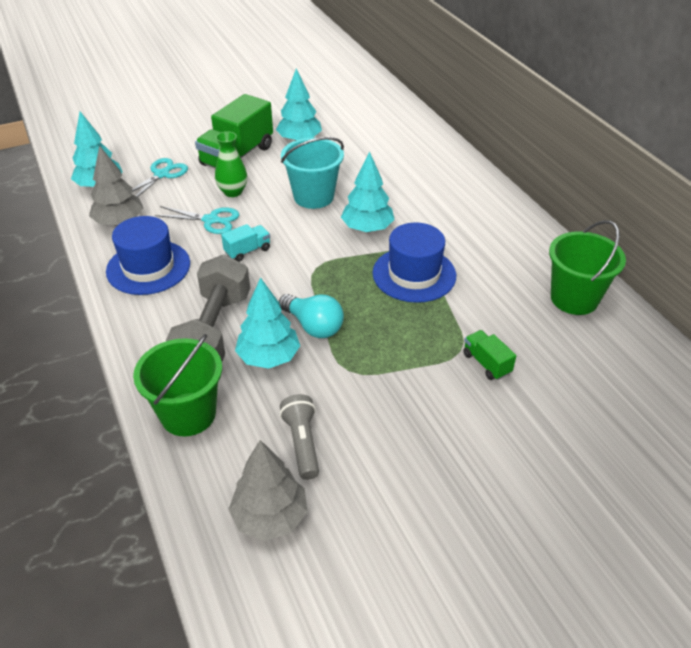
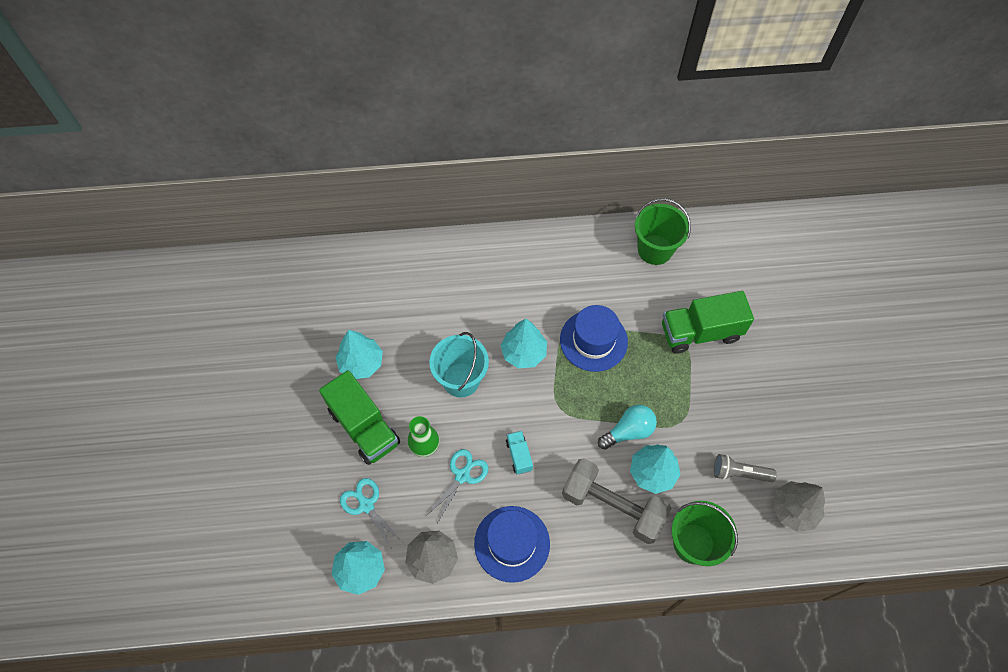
camera: 70 degrees left, 20 degrees up
green truck [463,330,516,380] -> green truck [662,291,754,354], size x2.11

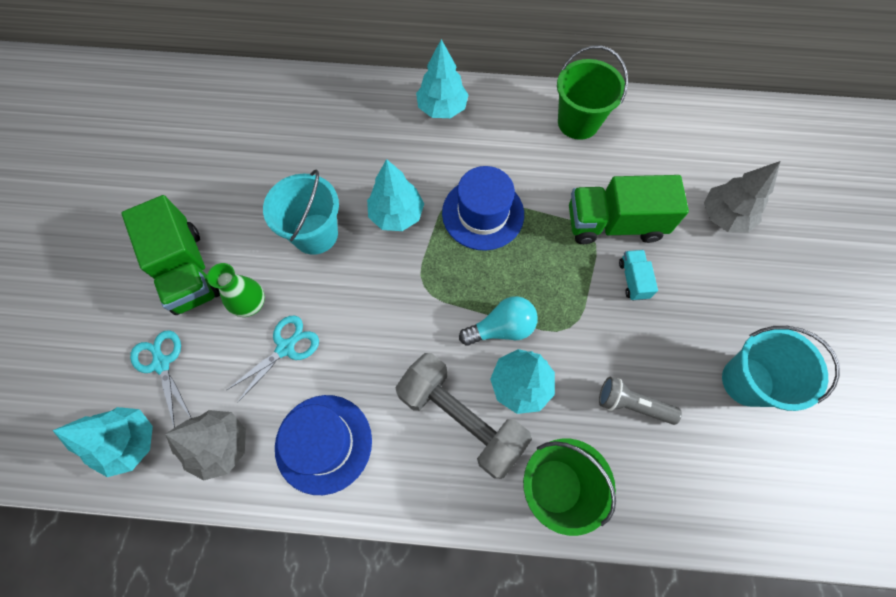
camera: 10 degrees right, 5 degrees up
turquoise tree [336,330,383,379] -> turquoise tree moved to [416,39,469,118]
turquoise truck [506,431,533,474] -> turquoise truck moved to [619,250,658,301]
grey tree [772,481,825,532] -> grey tree moved to [704,161,780,233]
none -> turquoise bucket [722,326,840,411]

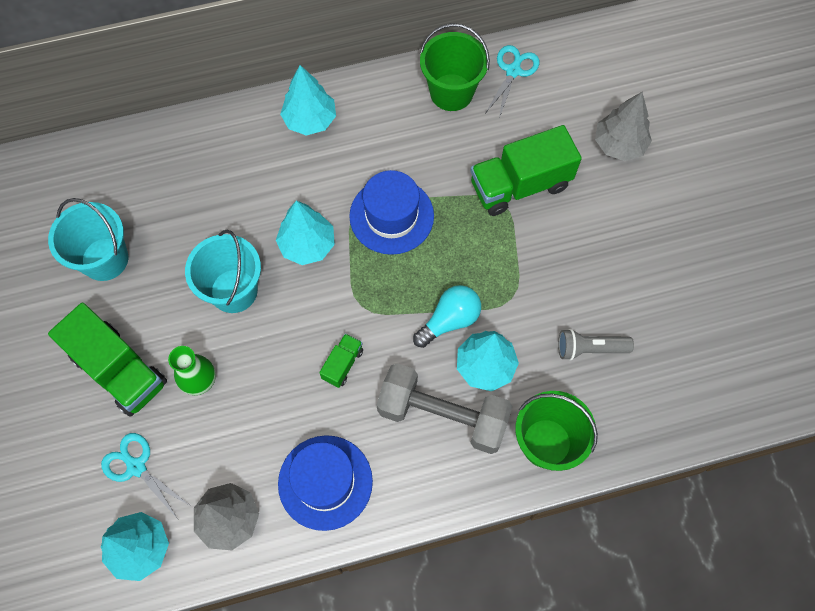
camera: 20 degrees left, 0 degrees up
turquoise scissors [227,315,319,403] -> turquoise scissors moved to [486,45,540,118]
turquoise truck [619,250,658,301] -> none
turquoise bucket [722,326,840,411] -> turquoise bucket moved to [48,198,128,281]
none -> green truck [319,333,363,388]

